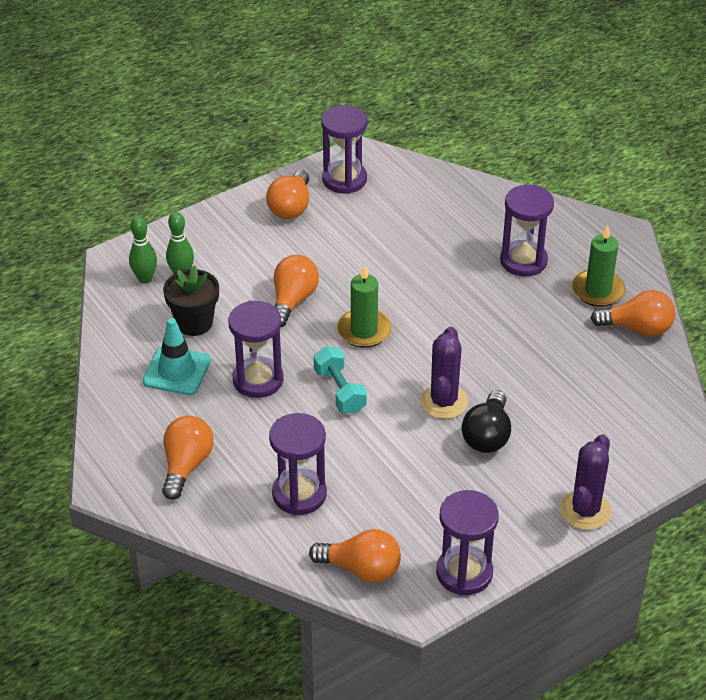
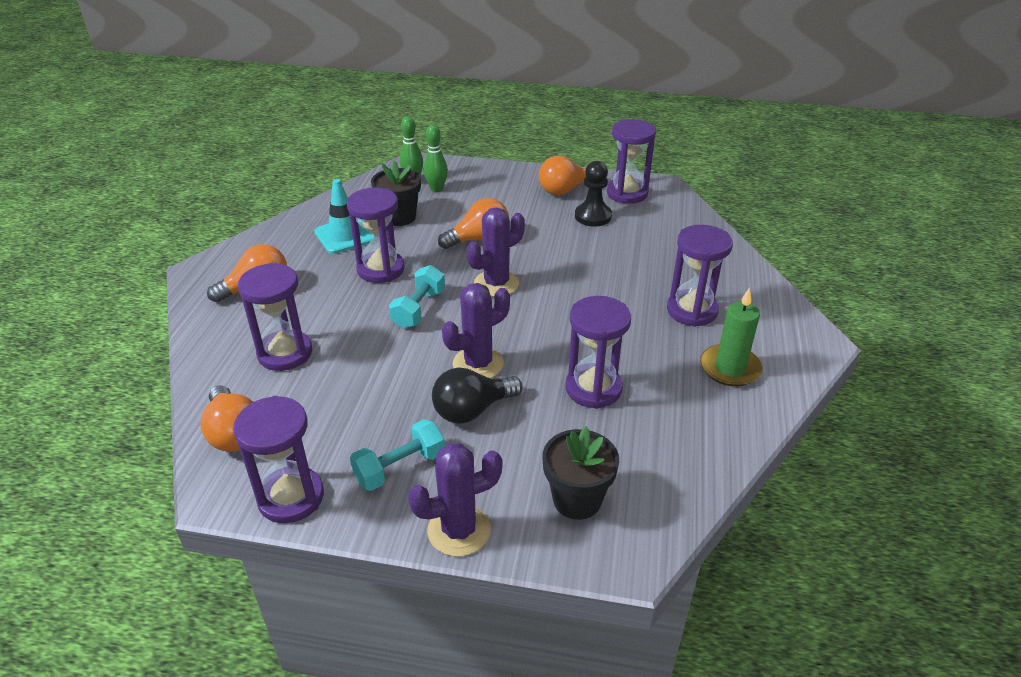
camera: 45 degrees right, 5 degrees down
green candle [337,264,391,348] -> purple cactus [467,207,525,297]
orange light bulb [591,290,675,336] -> none
none -> turquoise dumbbell [350,419,445,491]
none -> black flower pot [543,427,619,520]
none -> purple hourglass [565,296,631,409]
none -> black pawn [575,161,612,227]

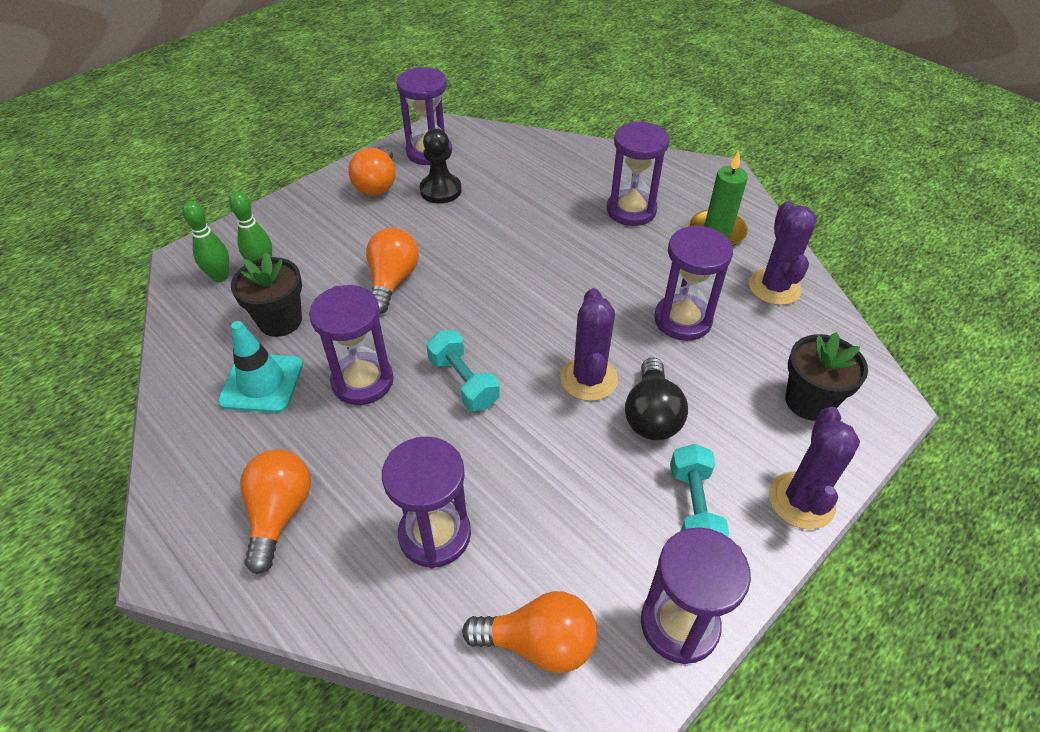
camera: 55 degrees left, 10 degrees up
purple cactus [467,207,525,297] -> purple cactus moved to [749,201,816,305]

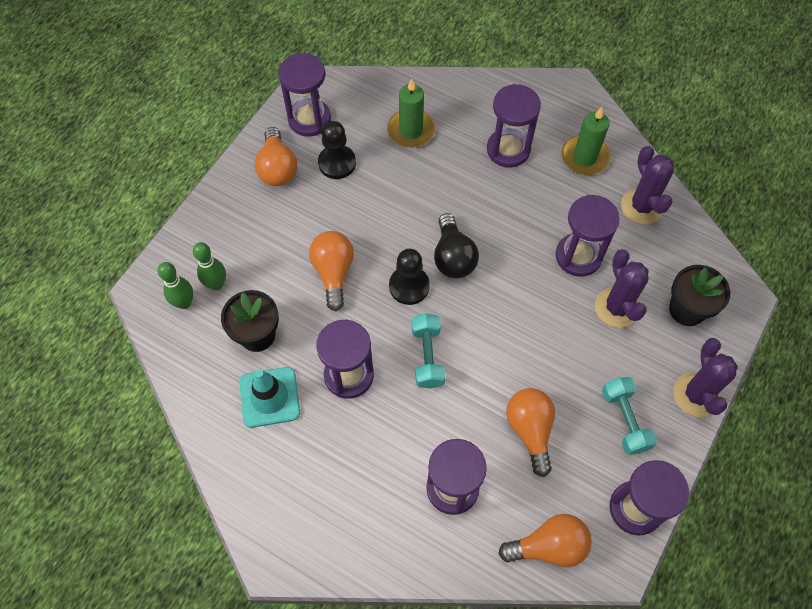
camera: 15 degrees left, 15 degrees up
orange light bulb [240,449,311,574] -> orange light bulb moved to [506,388,555,477]
turquoise dumbbell [426,330,500,411] -> turquoise dumbbell turned 45 degrees clockwise [412,313,445,389]
purple cactus [560,288,618,401] -> purple cactus moved to [595,249,649,328]
black light bulb [625,357,688,440] -> black light bulb moved to [434,213,479,279]
none -> green candle [387,78,435,148]
none -> black pawn [389,249,430,305]

